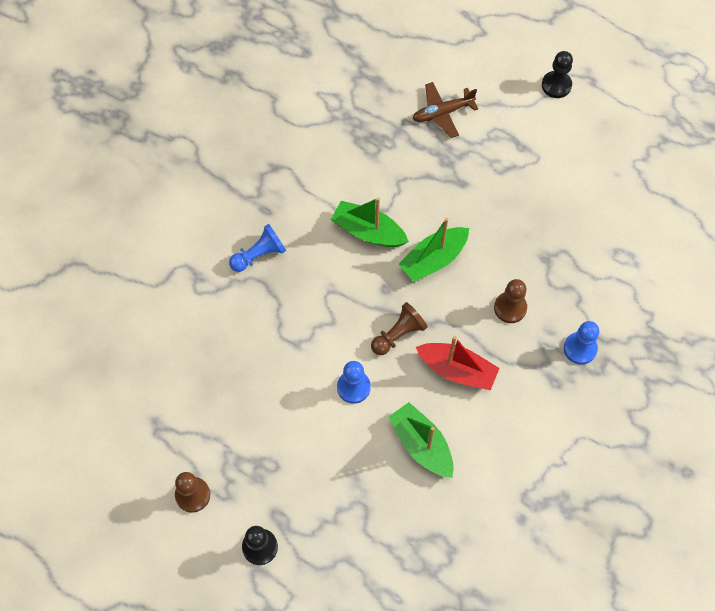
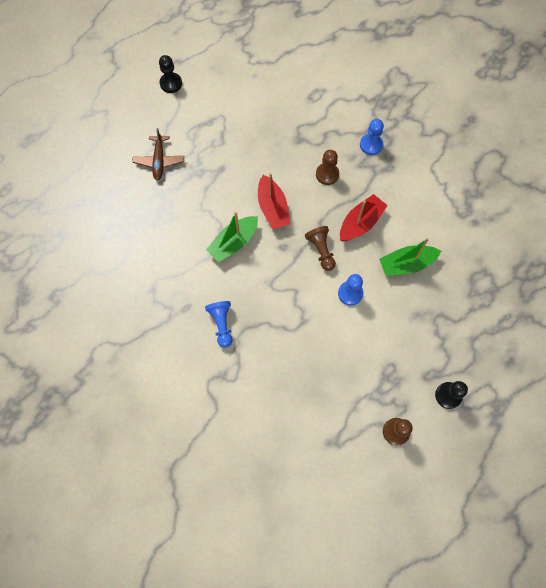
camera: 70 degrees left, 5 degrees up
green boat [398,218,469,282] -> red boat [258,173,290,229]

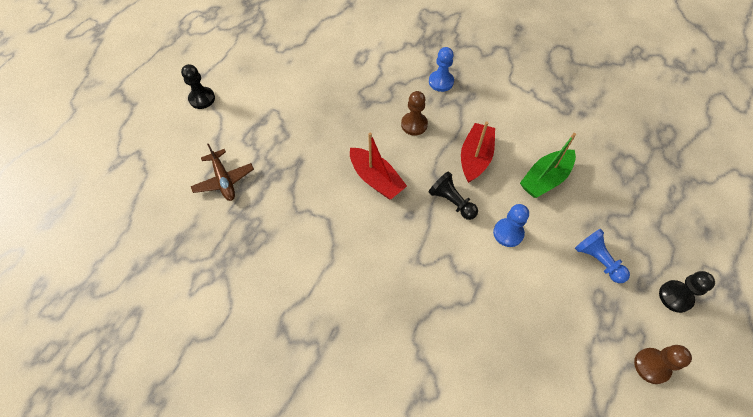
camera: 25 degrees left, 10 degrees down
blue pawn [205,301,233,348] -> blue pawn moved to [575,229,630,283]
green boat [206,212,258,262] -> none
brown pawn [305,226,336,271] -> black pawn [428,171,478,220]

